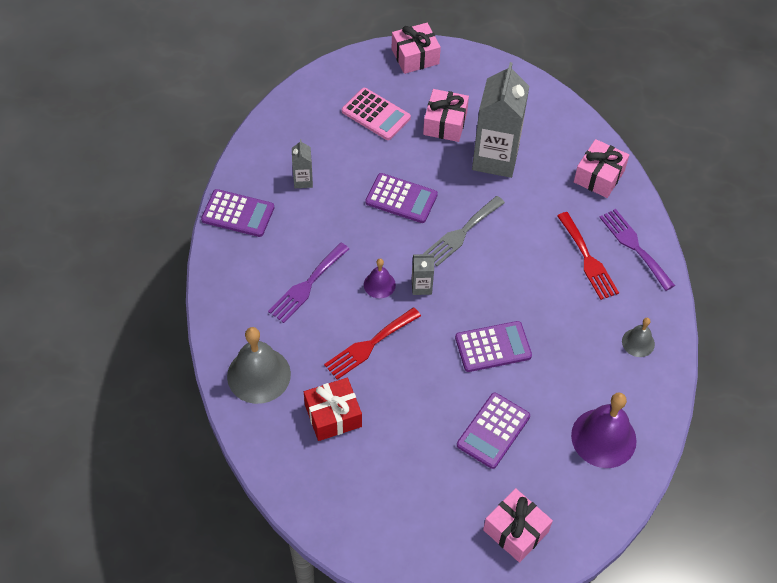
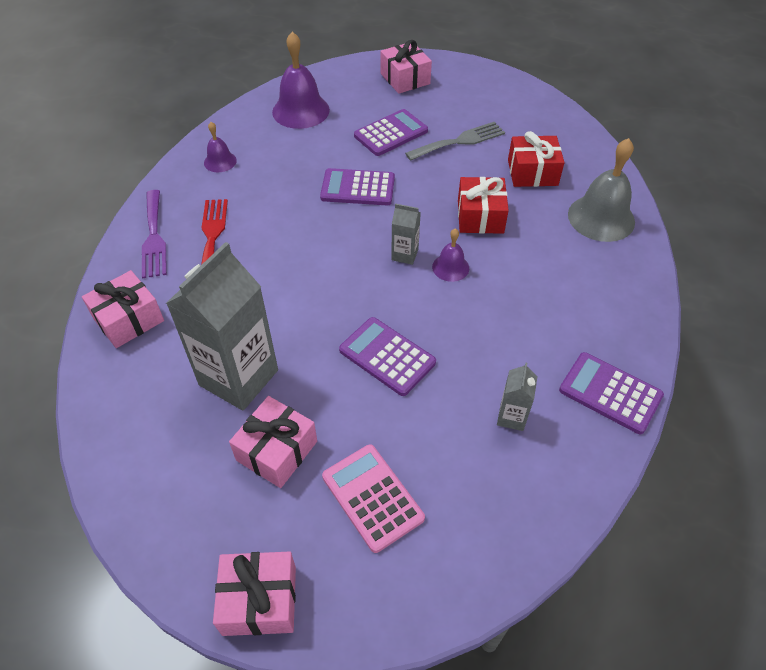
camera: 160 degrees left, 5 degrees down
purple fork [268,243,349,323] -> none
red fork [324,307,421,380] -> red gift [458,177,509,234]
grey fork [423,196,505,266] -> grey fork moved to [405,122,505,161]
grey bell [622,318,655,357] -> purple bell [204,122,237,172]

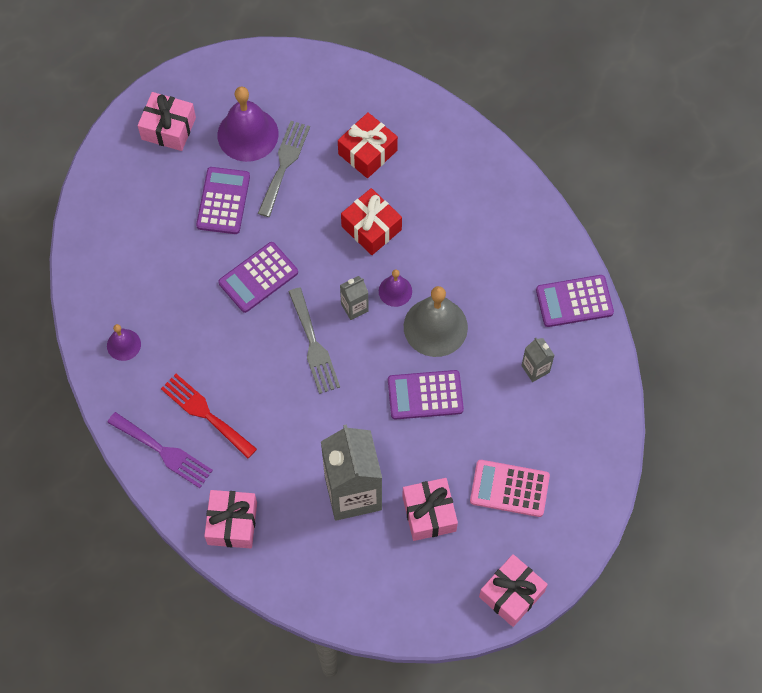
camera: 45 degrees left, 15 degrees up
purple bell [272,32,330,129] -> purple bell moved to [217,87,279,162]
grey bell [568,138,635,242] -> grey bell moved to [404,286,468,357]
none -> grey fork [288,287,340,394]

